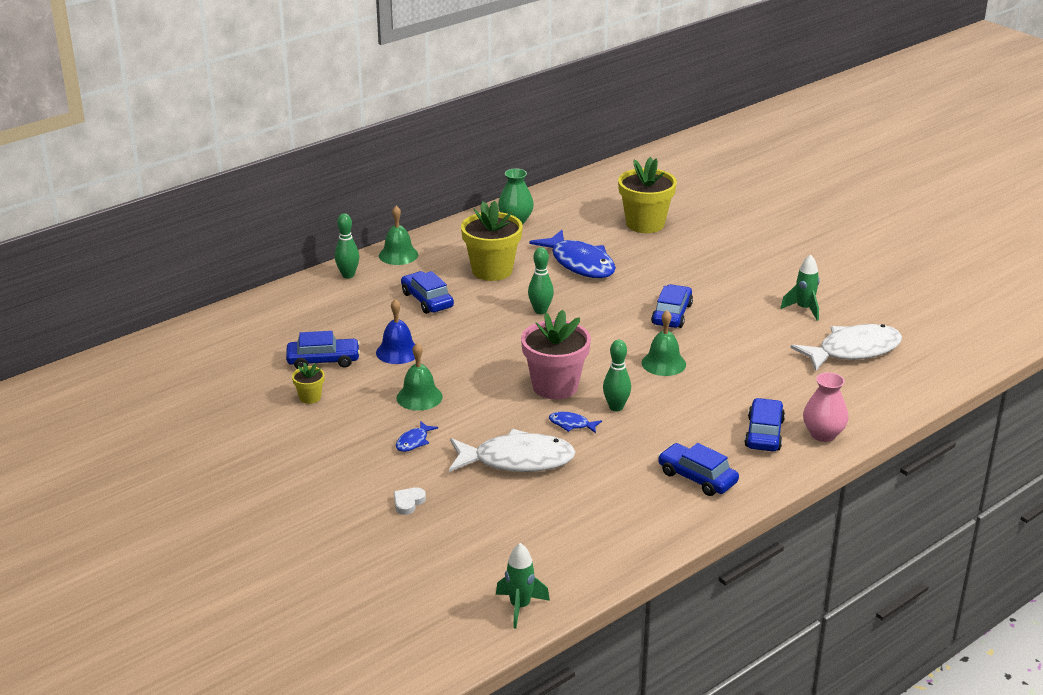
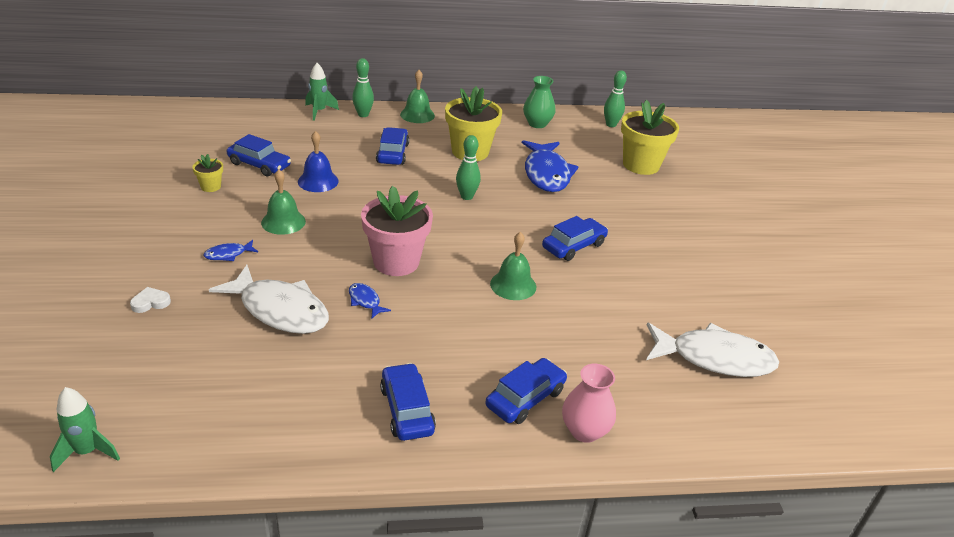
camera: 30 degrees right, 5 degrees up
green bowling pin [603,340,631,411] -> green bowling pin moved to [604,70,627,127]
green rocket [780,254,820,321] -> green rocket moved to [305,63,339,121]

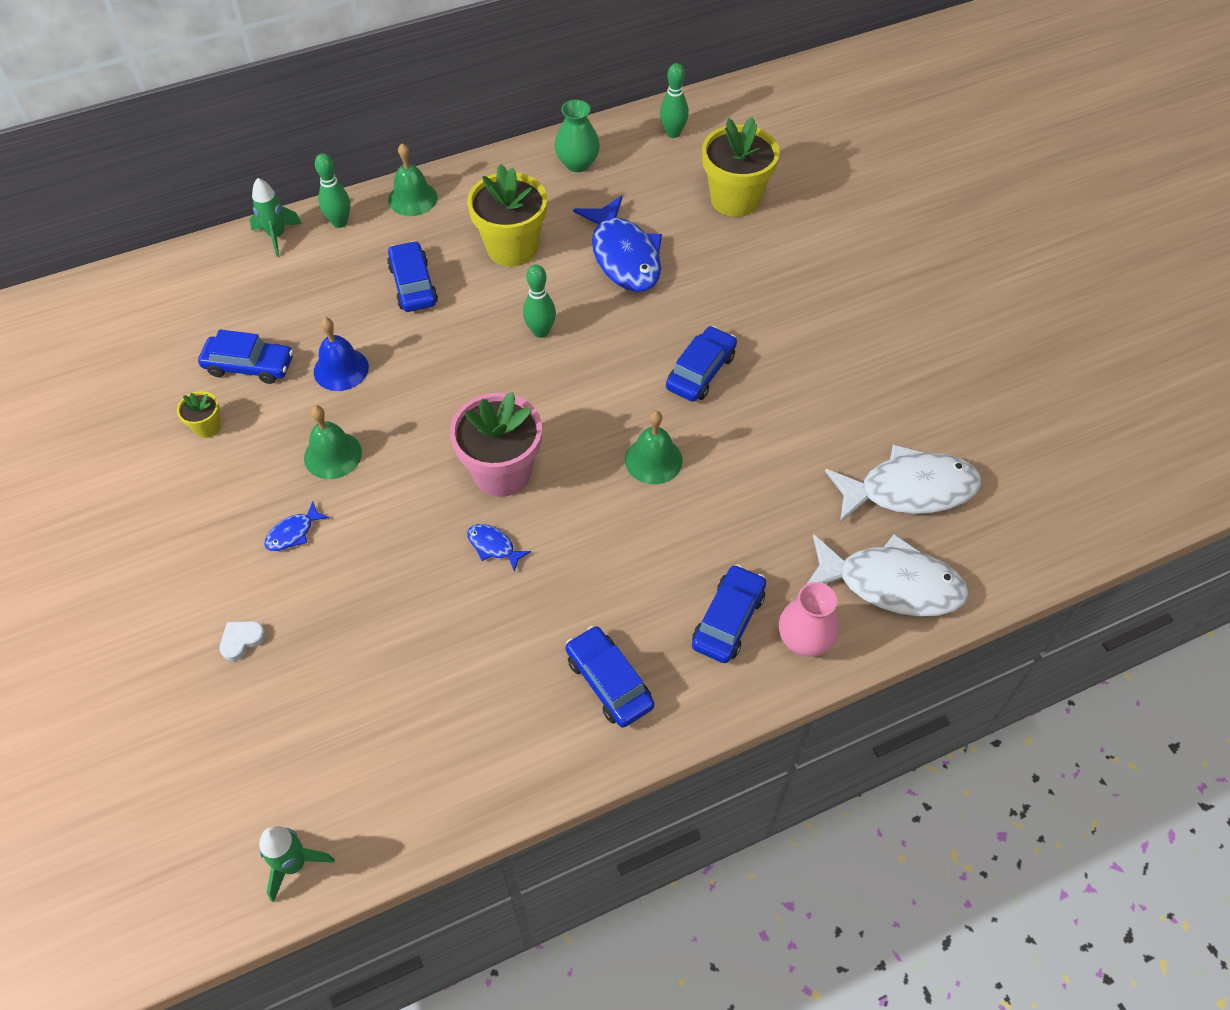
camera: 15 degrees left, 20 degrees up
white fish [209,265,329,334] -> white fish moved to [807,534,969,617]

